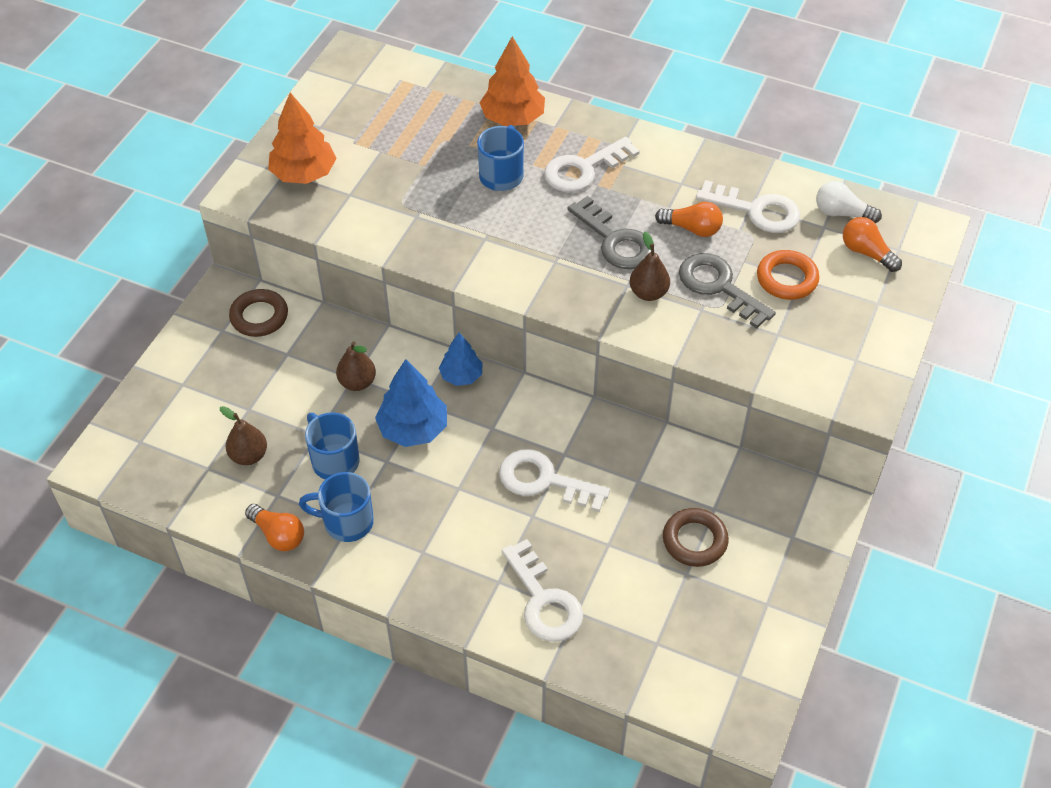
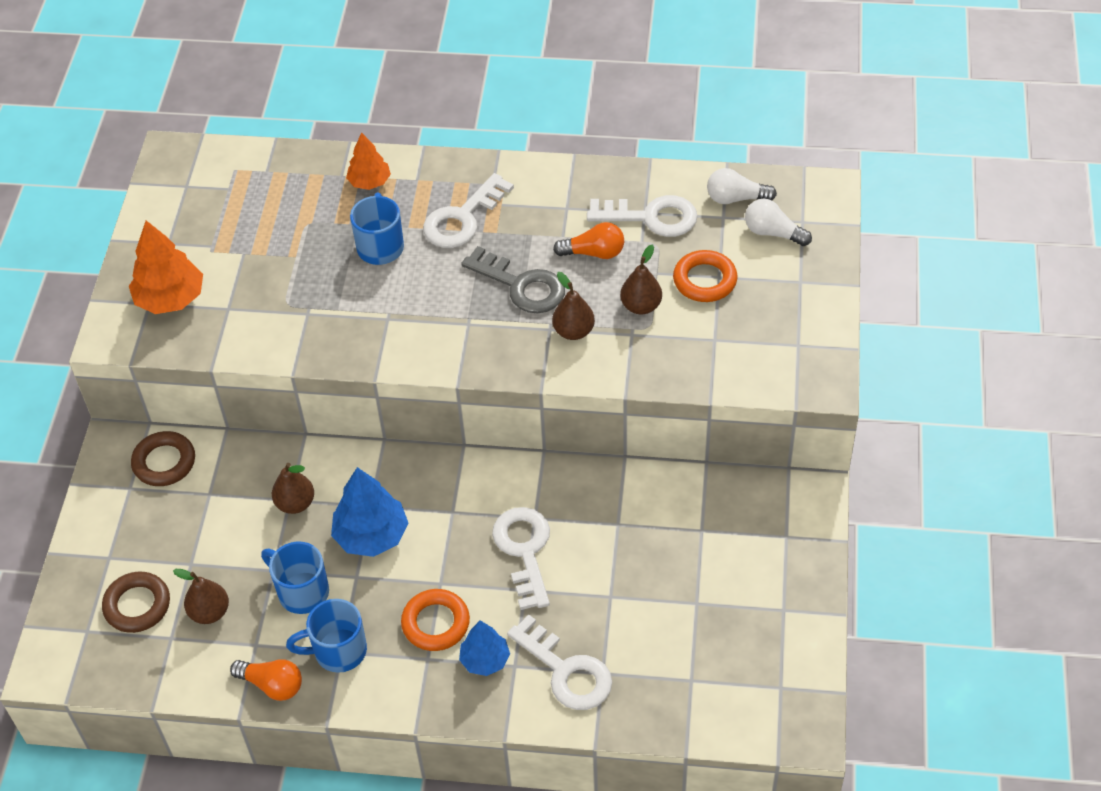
camera: 15 degrees left, 0 degrees up
blue tree [439,333,483,386] -> blue tree moved to [459,620,510,676]
orange tree [479,36,545,126] -> orange tree [346,132,391,190], size x0.63
white key [499,449,610,512] -> white key turned 75 degrees clockwise [492,507,550,610]
brown ring [663,508,729,567] -> brown ring moved to [102,572,170,633]
grey key [679,253,776,329] -> brown pear [620,244,662,315]
orange light bulb [843,217,902,272] -> white light bulb [745,199,812,246]
none -> orange ring [401,589,470,651]

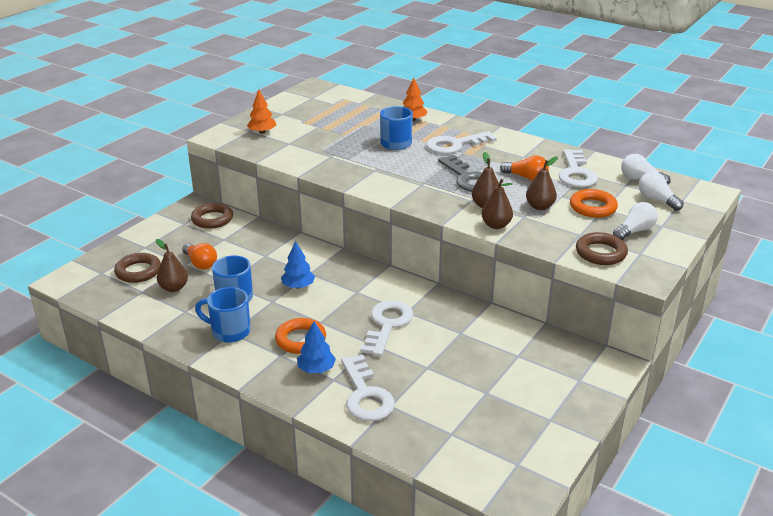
camera: 25 degrees right, 20 degrees down
orange tree [129,221,203,314] -> orange tree [247,90,276,134], size x0.63
orange light bulb [230,659,302,701] -> orange light bulb moved to [182,243,217,270]
brown pear [272,463,314,514] -> brown pear moved to [481,179,513,229]
blue tree [331,467,408,557] -> blue tree [281,241,315,289], size x0.63
white key [587,195,698,237] -> white key turned 60 degrees clockwise [558,149,598,187]
none -> brown ring [576,232,628,265]
none -> white light bulb [613,202,658,240]

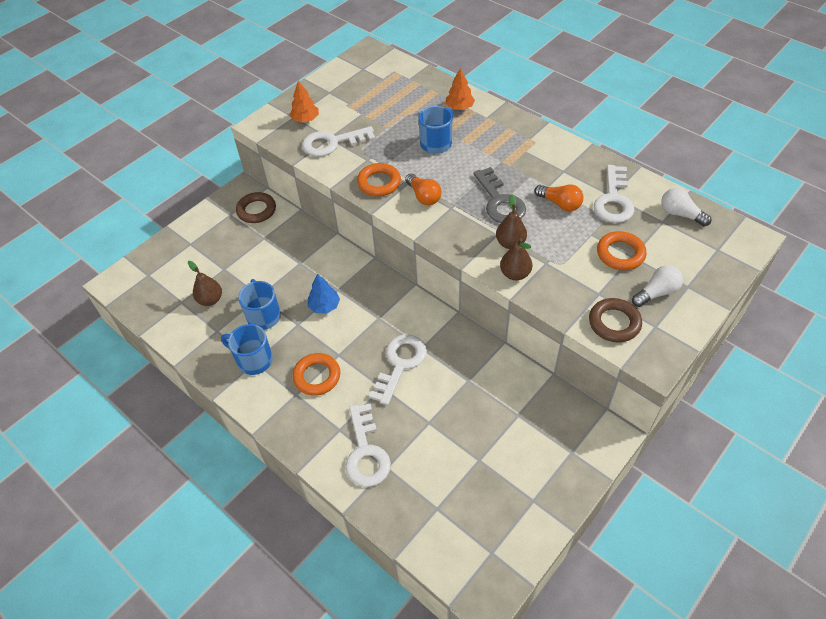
camera: 10 degrees right, 20 degrees up
brown ring [114,253,161,283] -> none
orange light bulb [182,243,217,270] -> orange light bulb moved to [405,173,441,206]
blue tree [297,321,336,373] -> none
white key [426,131,497,154] -> white key moved to [302,126,376,157]
brown pear [526,157,558,210] -> none
white light bulb [638,172,684,211] -> none
none -> orange ring [357,163,401,196]

